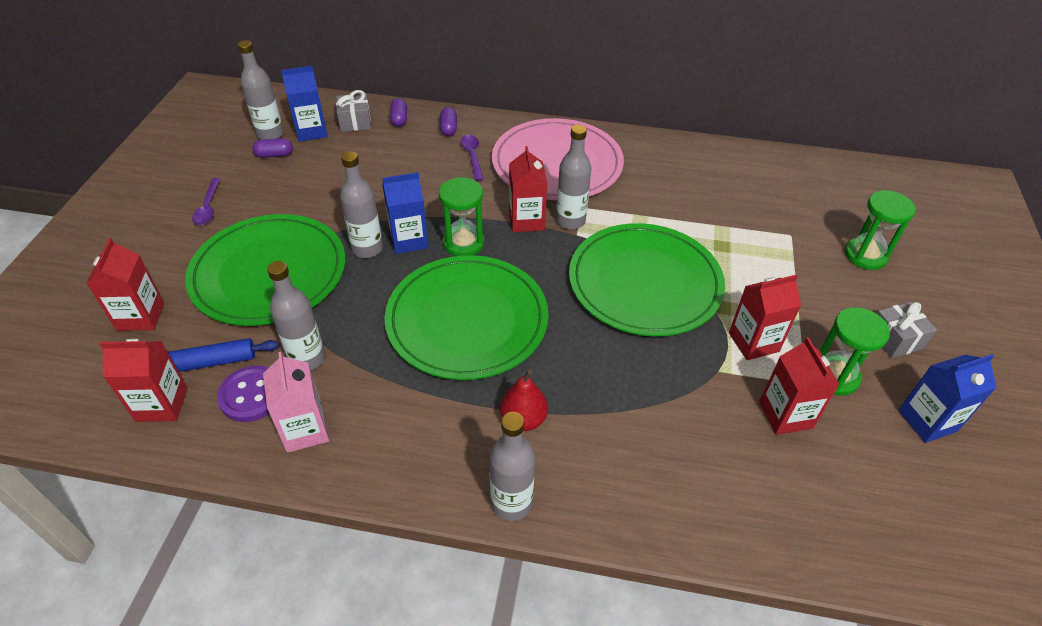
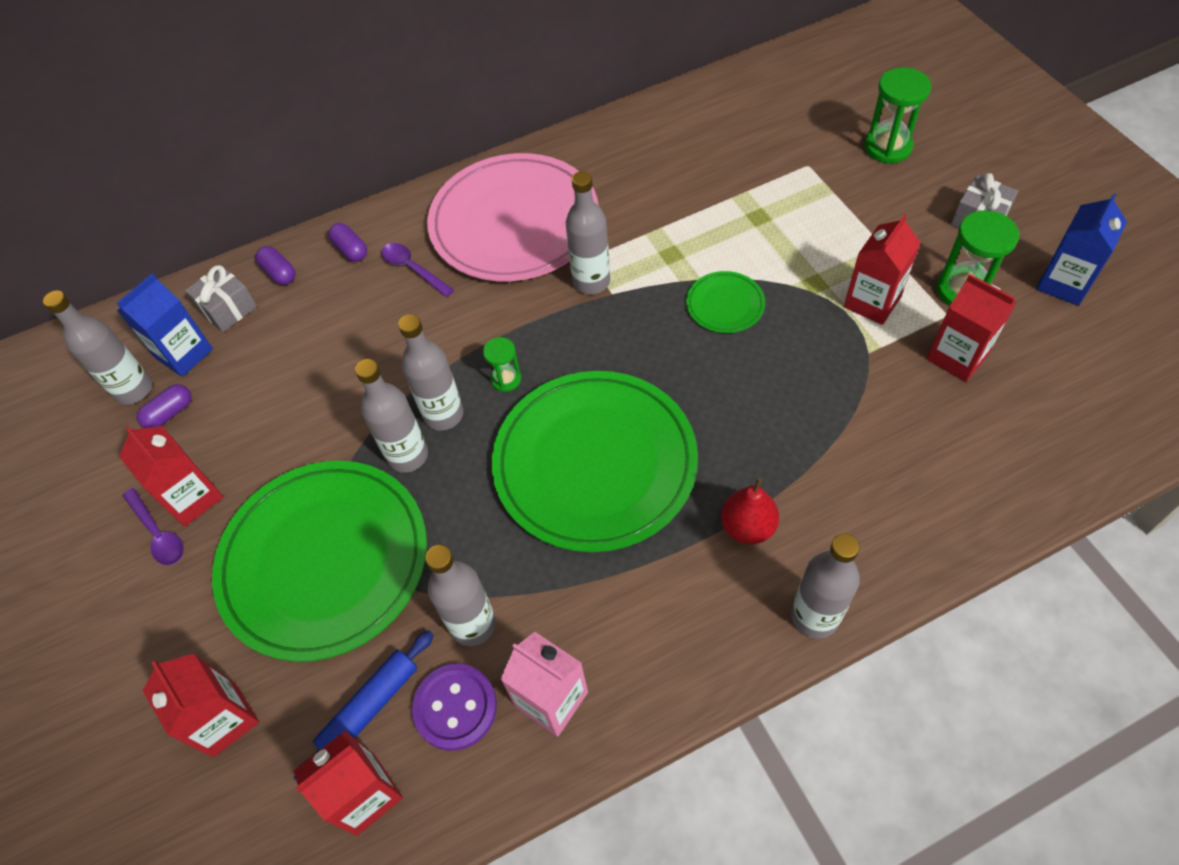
camera: 30 degrees left, 10 degrees up
blue carton [382,172,429,254] -> grey bottle [398,314,464,431]
green hourglass [439,177,484,256] -> green hourglass [483,337,521,392], size x0.57
red carton [509,146,547,232] -> red carton moved to [119,426,224,527]
green plate [569,223,725,336] -> green plate [686,271,765,333], size x0.42

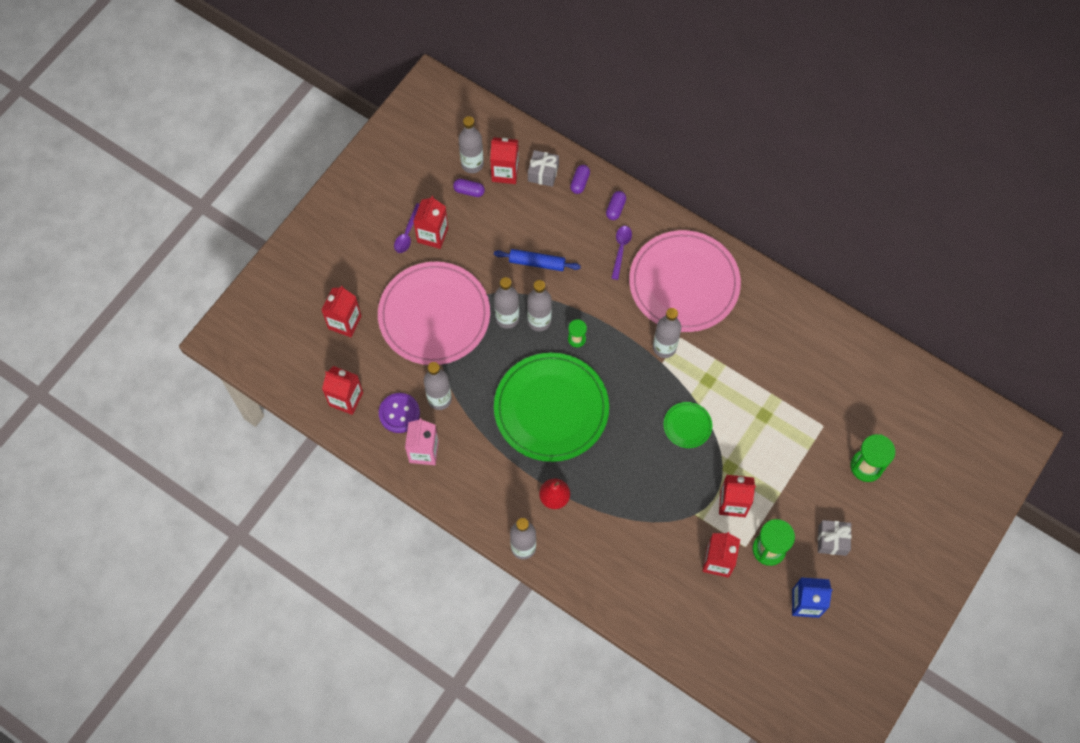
camera: 55 degrees right, 10 degrees up
blue carton [117,273,213,377] -> red carton [490,137,519,184]
green plate [212,461,427,662] -> pink plate [378,262,490,365]
blue rolling pin [294,631,434,781] -> blue rolling pin moved to [494,249,581,271]

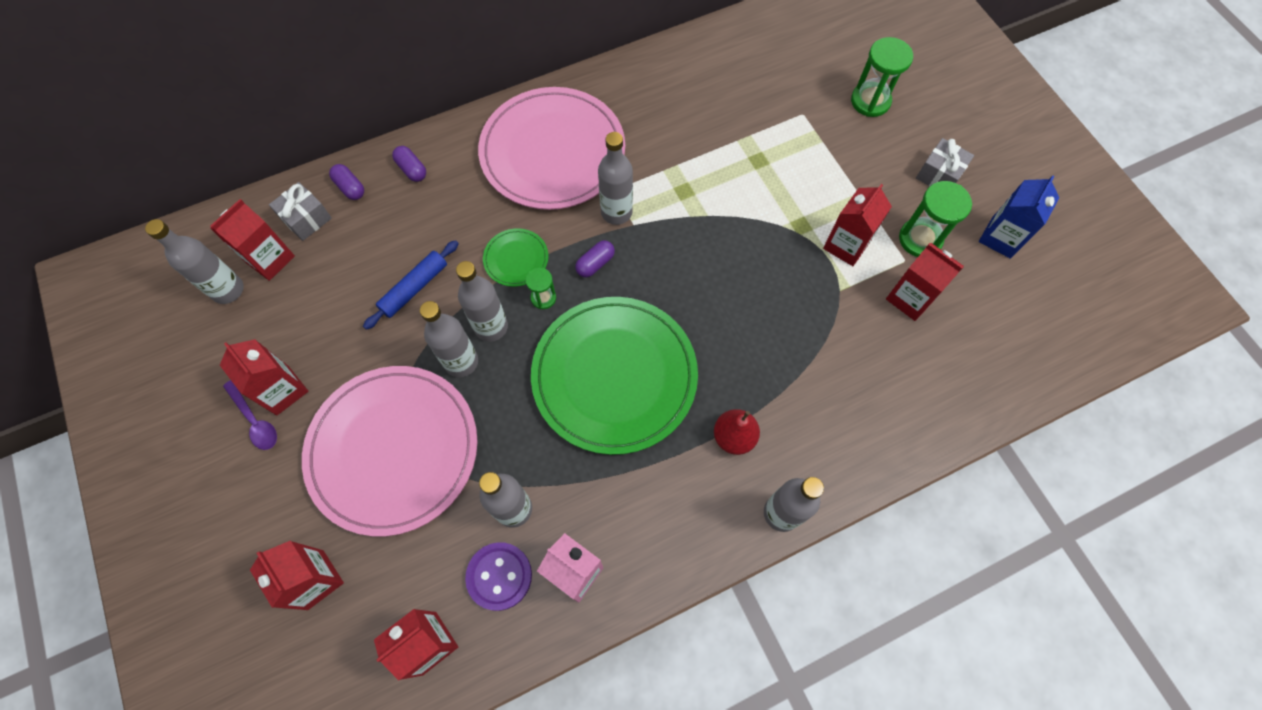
camera: 60 degrees left, 0 degrees up
purple capsule [453,179,485,197] -> purple capsule moved to [575,240,615,277]
purple spoon [611,226,632,280] -> none
green plate [664,402,712,448] -> green plate moved to [483,228,548,287]

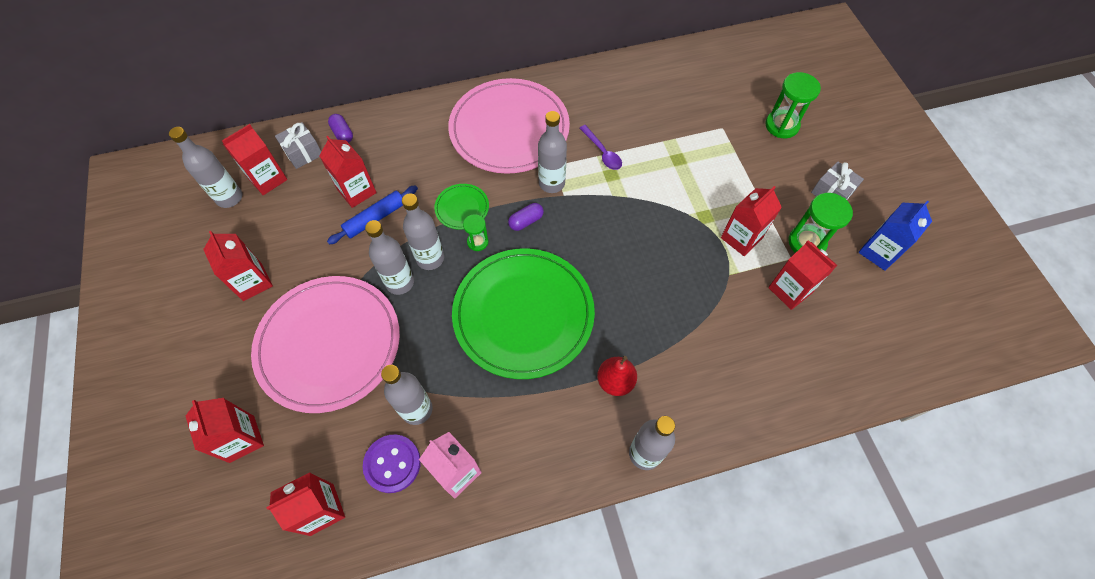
camera: 10 degrees right, 5 degrees down
purple spoon [223,380,277,450] -> purple spoon moved to [580,125,622,170]
purple capsule [392,146,426,182] -> none
none -> red carton [319,136,377,208]

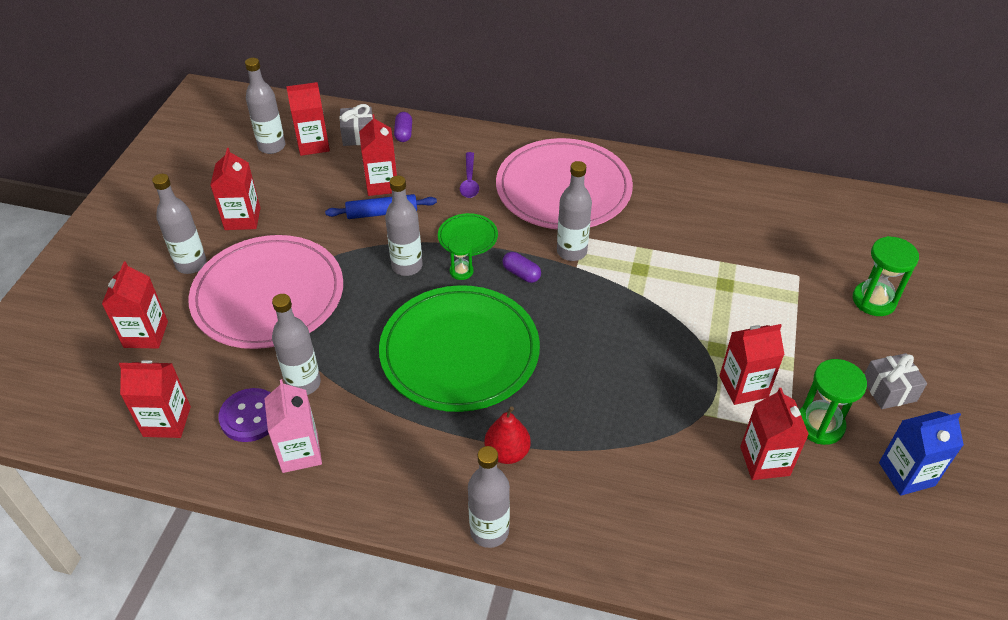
camera: 30 degrees right, 15 degrees down
grey bottle [365,220,414,295] -> grey bottle moved to [152,174,207,274]
purple capsule [508,203,544,231] -> purple capsule turned 45 degrees clockwise [503,252,541,283]
purple spoon [580,125,622,170] -> purple spoon moved to [460,152,479,198]

